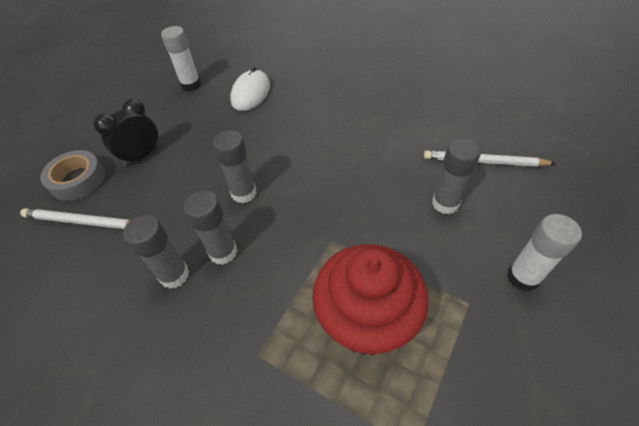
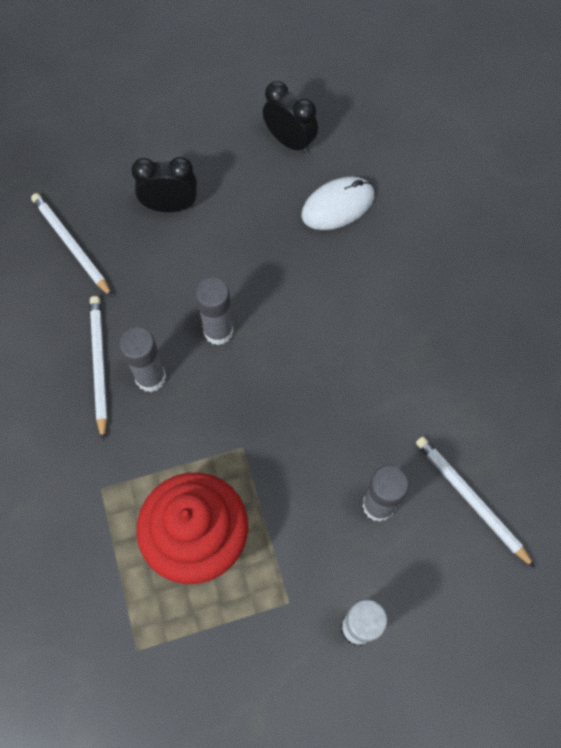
camera: 40 degrees right, 15 degrees up
grey tape [40,150,105,201] -> none
grey glue stick [123,215,189,289] -> white pencil [90,296,107,440]
white glue stick [161,26,201,91] -> black clock [263,81,318,154]

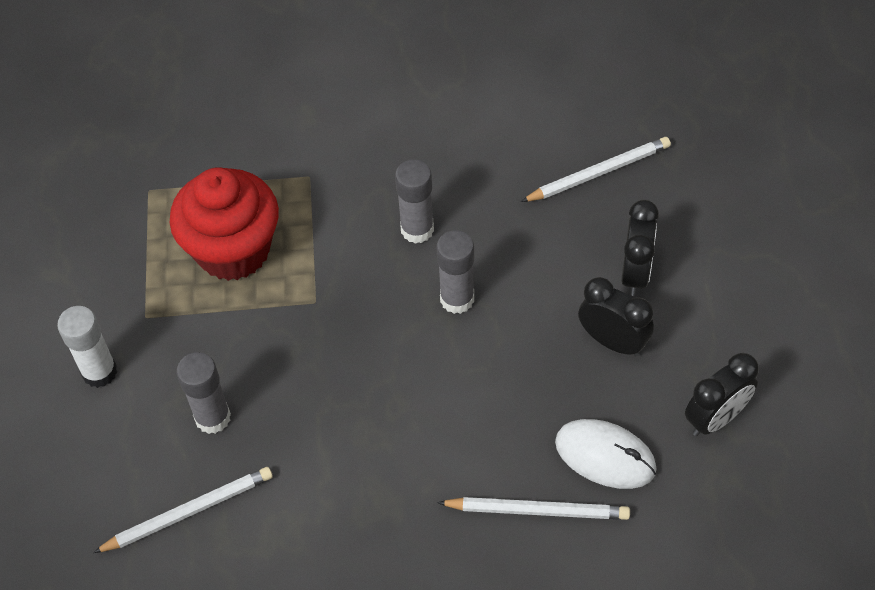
camera: 105 degrees right, 10 degrees down
white pencil [90,296,107,440] -> white pencil moved to [437,497,630,520]
white mouse [301,177,374,230] -> white mouse turned 45 degrees counterclockwise [555,419,657,489]
none -> black clock [578,277,654,356]

